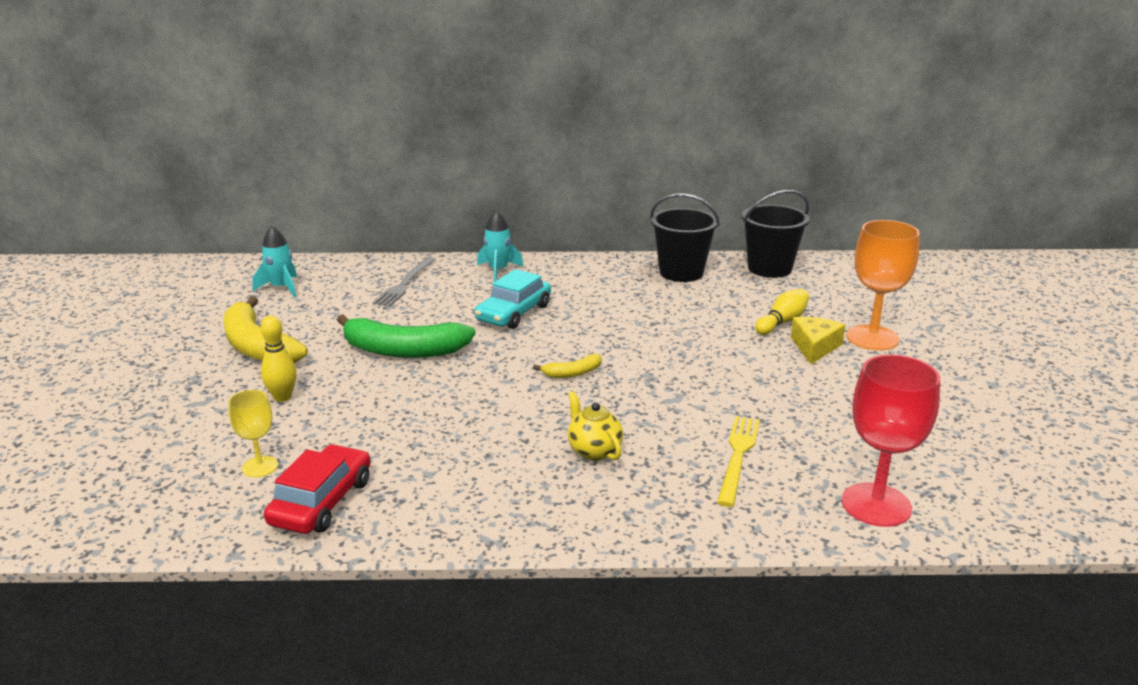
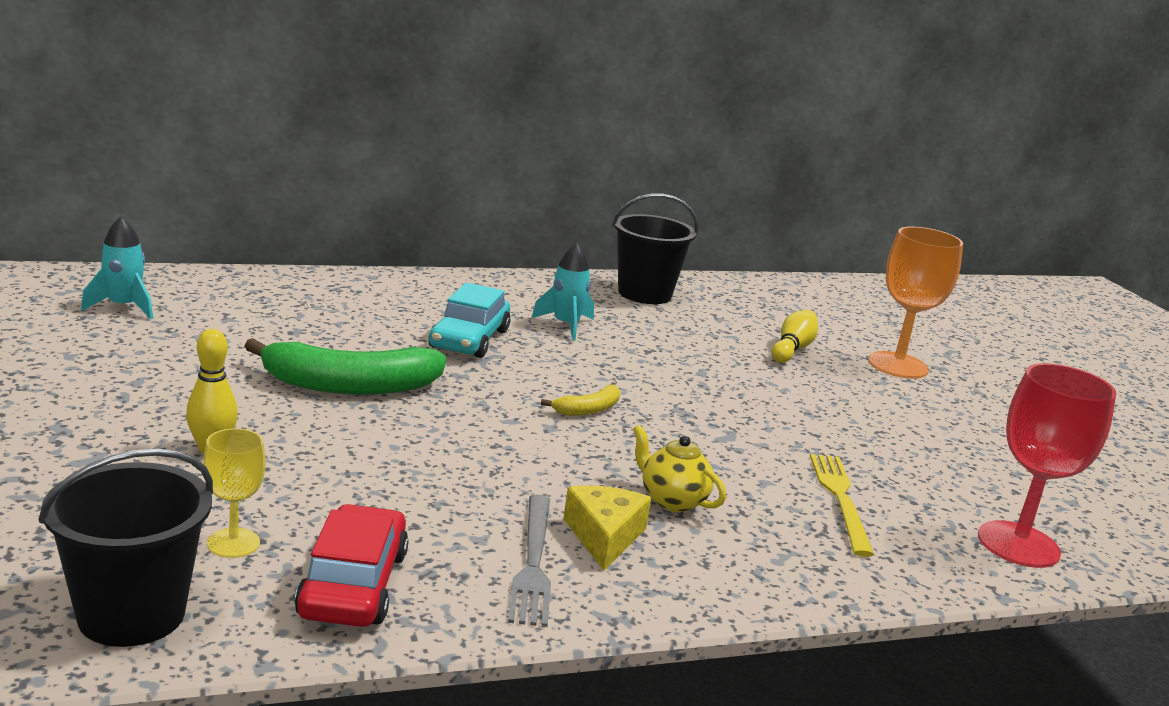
camera: 20 degrees left, 5 degrees down
yellow banana [223,296,308,363] -> none
grey fork [372,257,436,307] -> grey fork moved to [508,495,551,627]
turquoise rocket [477,210,524,282] -> turquoise rocket moved to [532,243,594,340]
black bucket [742,190,810,278] -> black bucket moved to [38,449,213,647]
yellow cheese [791,317,845,364] -> yellow cheese moved to [563,485,651,570]

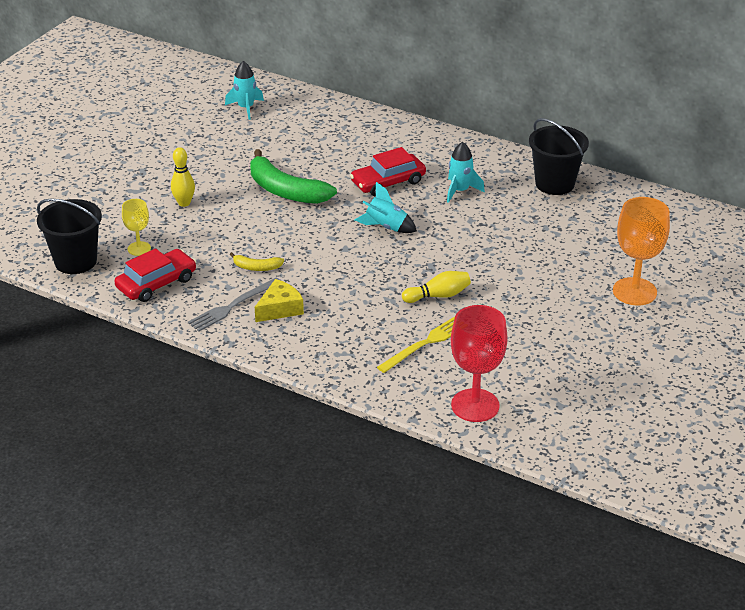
camera: 50 degrees right, 15 degrees up
turquoise car [429,283,510,358] -> red car [350,147,426,196]
yellow banana [541,385,620,416] -> yellow banana moved to [229,252,284,271]
yellow teapot [633,425,726,512] -> none
yellow bowling pin [772,310,818,363] -> yellow bowling pin moved to [402,271,471,303]
none -> turquoise rocket [355,182,417,233]

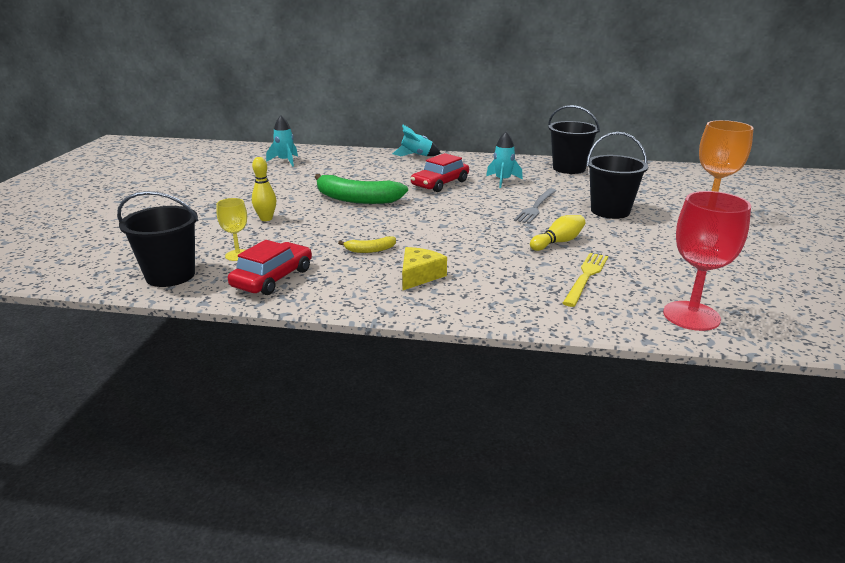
camera: 20 degrees left, 10 degrees down
grey fork [188,278,280,332] -> grey fork moved to [514,188,557,224]
turquoise rocket [355,182,417,233] -> turquoise rocket moved to [392,124,441,156]
none -> black bucket [586,132,648,219]

